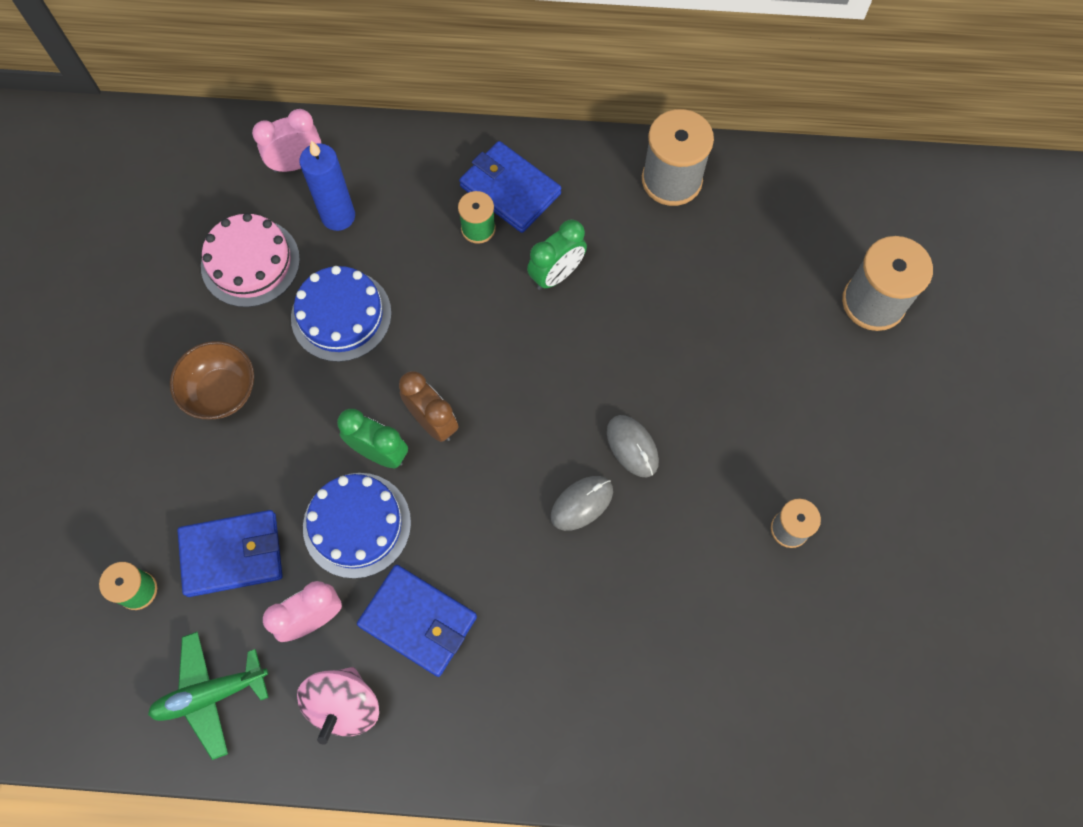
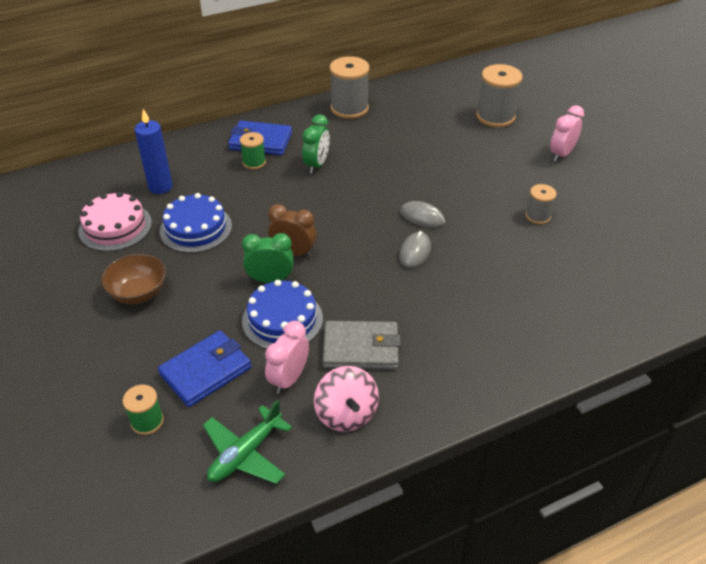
camera: 30 degrees left, 25 degrees down
pink clock [252,109,321,173] -> pink clock moved to [550,105,584,162]
blue wallet [357,565,477,677] -> grey wallet [323,321,400,369]

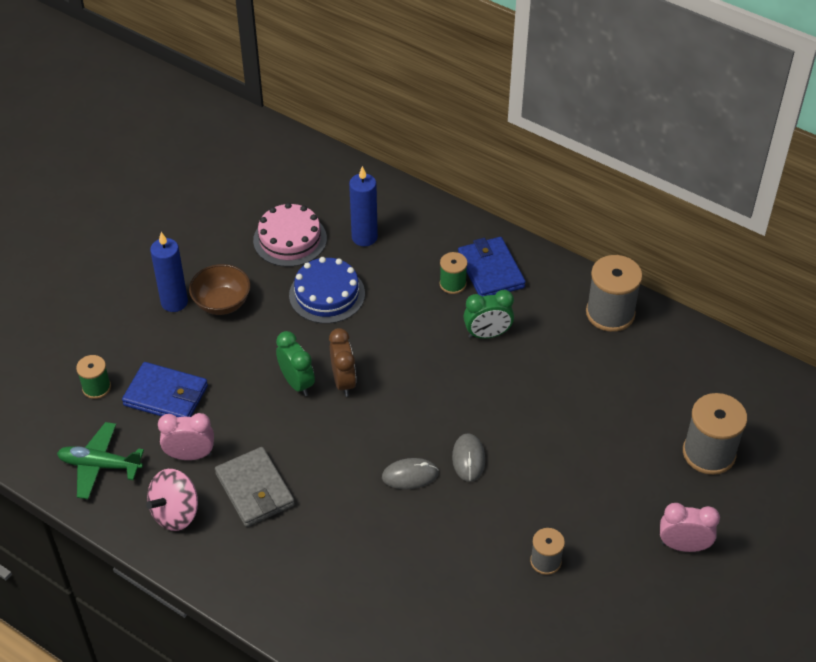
camera: 60 degrees right, 5 degrees up
blue cake [242,280,323,349] -> none
none -> blue candle [150,232,188,312]

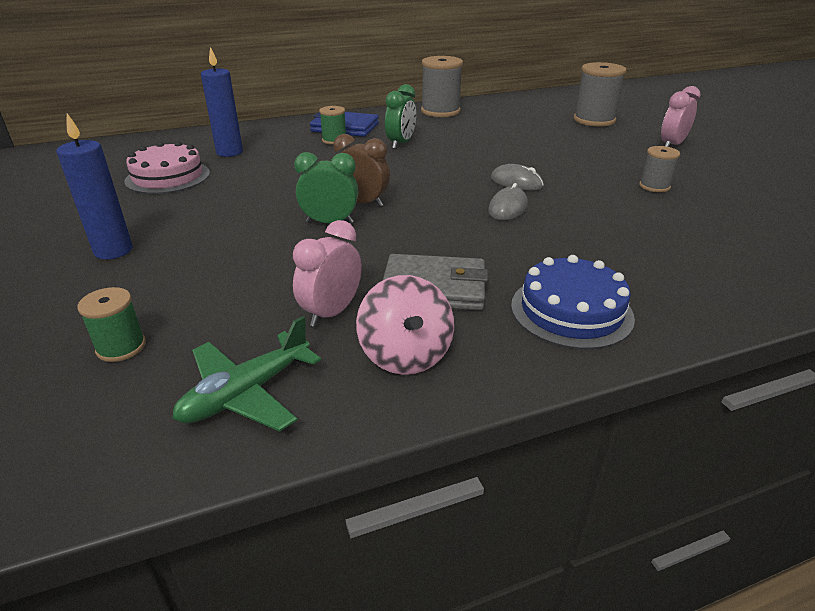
camera: 55 degrees left, 15 degrees down
blue wallet [122,362,208,417] -> none
brown bowl [189,264,251,315] -> none
blue cake [289,257,365,324] -> blue cake moved to [511,255,635,349]

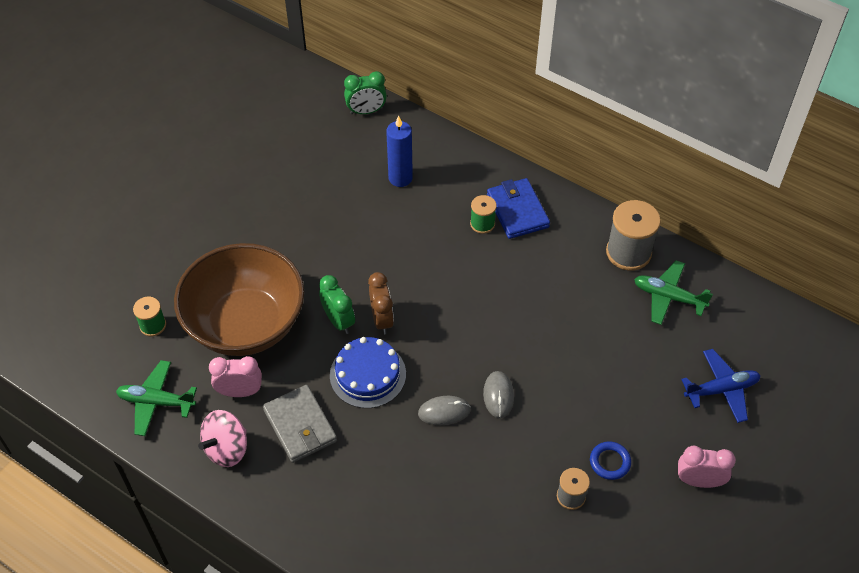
camera: 55 degrees right, 20 degrees up
blue candle [56,113,132,259] -> none
pink cake [125,141,210,194] -> none
green clock [385,84,416,149] -> green clock moved to [344,71,387,114]
blue cake [511,255,635,349] -> blue cake moved to [330,337,406,408]
grey spool [574,62,627,127] -> blue plane [681,349,761,423]
none -> brown bowl [174,243,304,356]
none -> blue ring [590,441,631,480]
none -> green plane [634,260,713,325]

